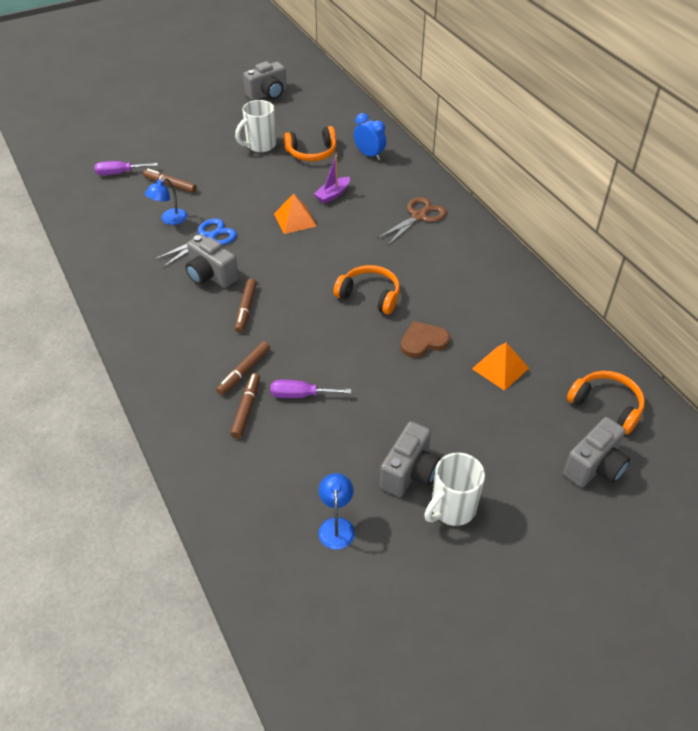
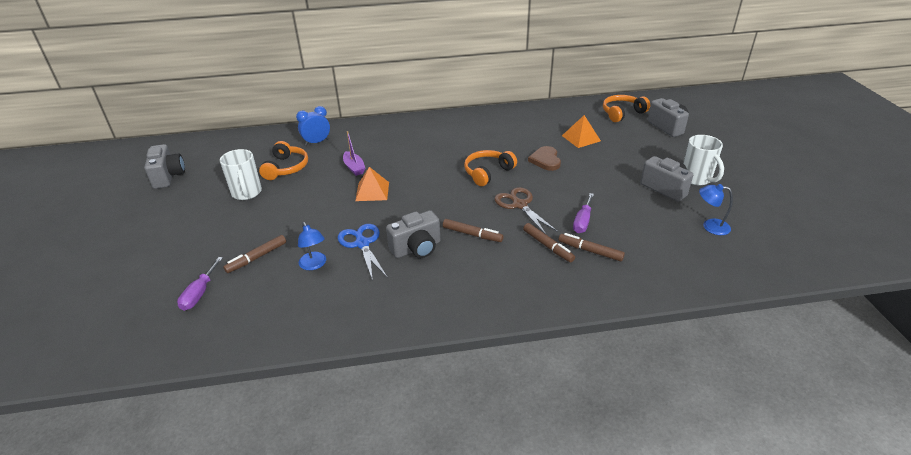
camera: 70 degrees left, 10 degrees down
brown scissors [377,197,447,245] -> brown scissors moved to [494,187,558,234]

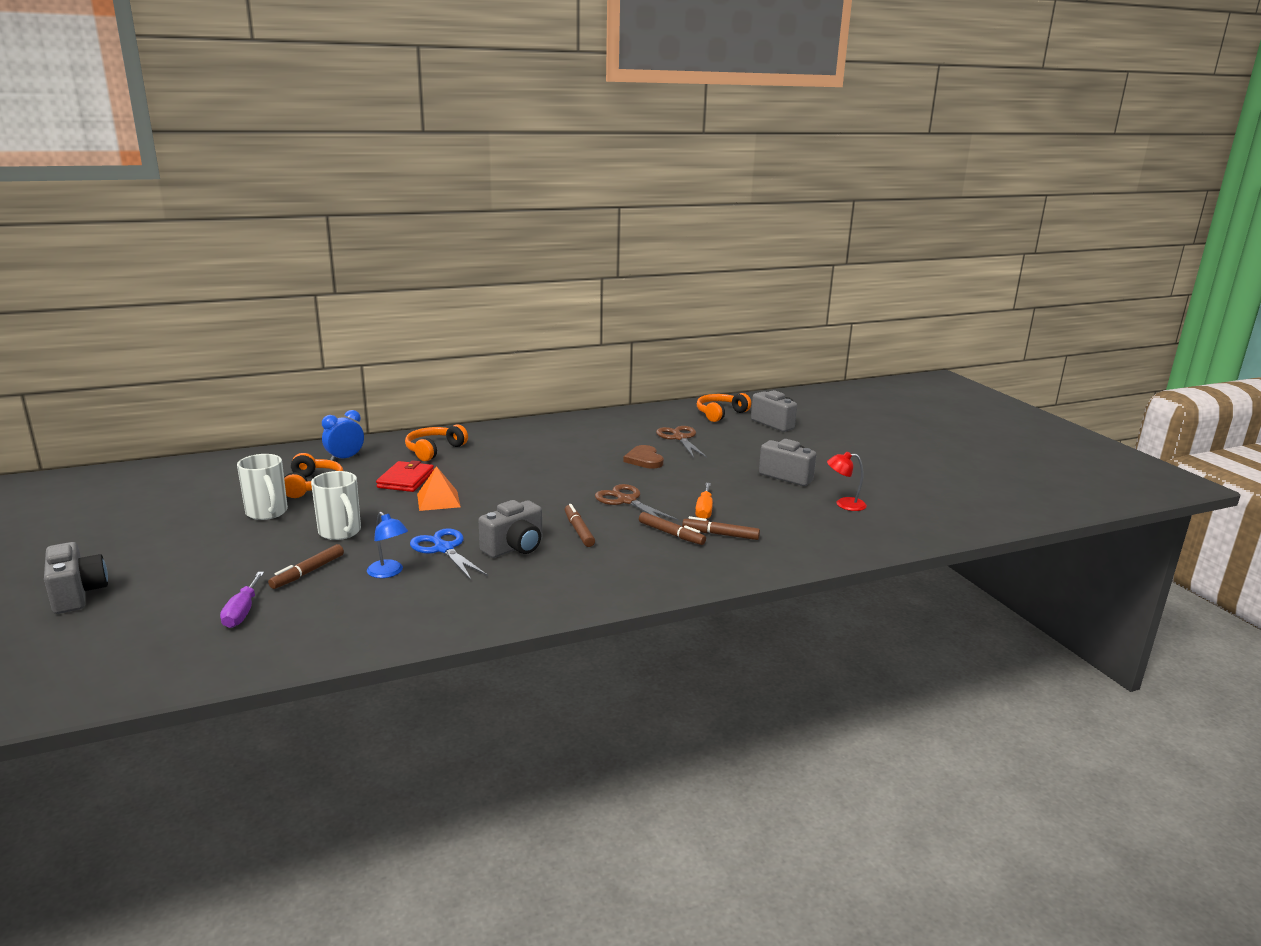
camera: 15 degrees left, 15 degrees down
grey camera [144,144,185,189] -> grey camera moved to [44,542,108,614]
purple boat [343,131,365,176] -> red wallet [376,460,434,492]
brown marker [443,219,504,242] -> brown marker turned 120 degrees counterclockwise [565,504,595,547]
orange headphones [464,150,517,186] -> orange headphones moved to [405,424,468,461]
orange pyramid [562,115,601,148] -> brown scissors [656,426,707,458]
purple screwdriver [573,193,594,233] -> orange screwdriver [695,483,713,519]
white mug [683,135,724,186] -> white mug moved to [311,471,361,540]
blue lamp [699,184,733,235] -> red lamp [827,452,867,511]

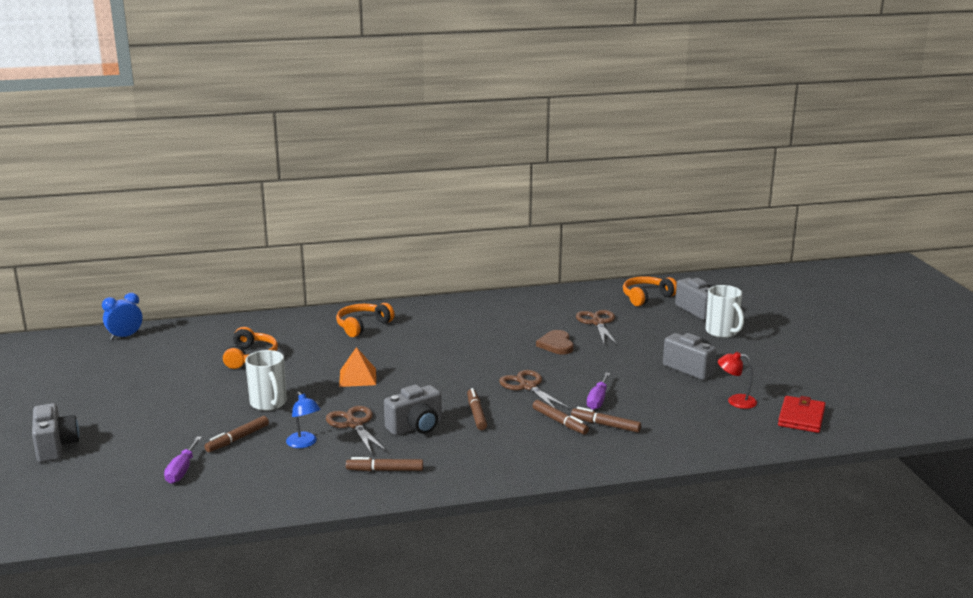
camera: 10 degrees right, 0 degrees up
white mug [237,454,288,520] -> white mug moved to [705,285,744,338]
blue clock [322,410,364,461] -> blue clock moved to [102,293,143,340]
red wallet [376,460,434,492] -> red wallet moved to [778,396,826,433]
blue scissors [410,528,488,580] -> brown scissors [326,406,387,454]
orange screwdriver [695,483,713,519] -> purple screwdriver [587,373,610,410]
none -> brown marker [346,457,423,471]

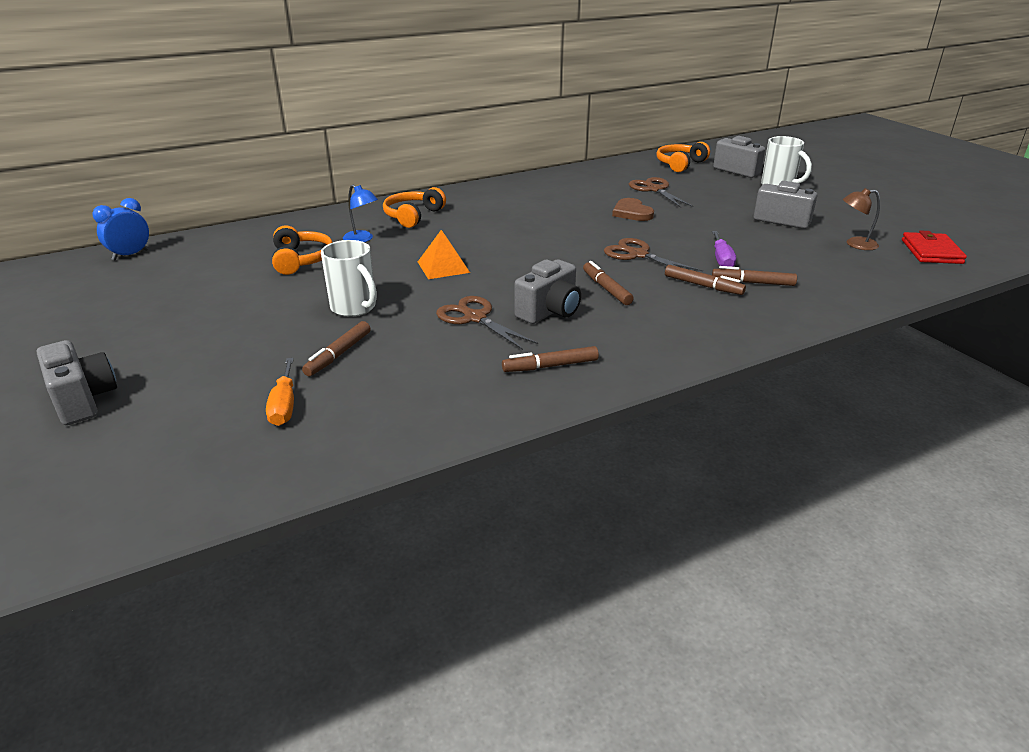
camera: 15 degrees left, 10 degrees up
purple screwdriver [164,437,202,484] -> orange screwdriver [266,358,294,426]
blue lamp [286,392,321,448] -> blue lamp moved to [343,184,378,242]
red lamp [718,352,757,409] -> brown lamp [843,188,880,250]

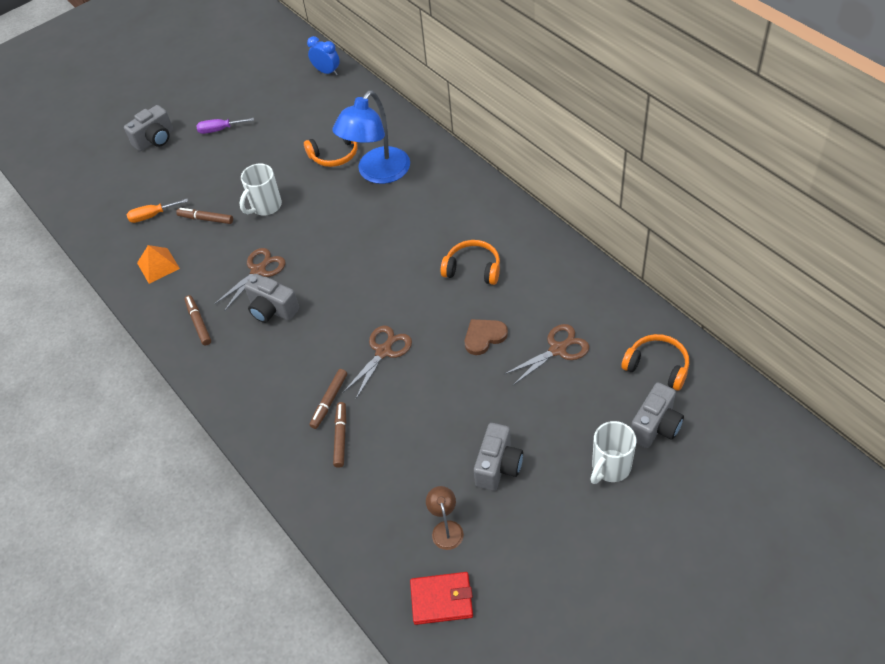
camera: 85 degrees right, 20 degrees up
blue lamp [343,184,378,242] -> blue lamp [332,90,410,184], size x2.20
orange headphones [383,187,446,228] -> orange headphones moved to [441,240,500,285]
orange pyramid [418,230,470,279] -> orange pyramid moved to [137,245,180,284]
brown marker [583,261,634,305] -> none
purple screwdriver [712,231,736,267] -> purple screwdriver moved to [196,118,254,134]

